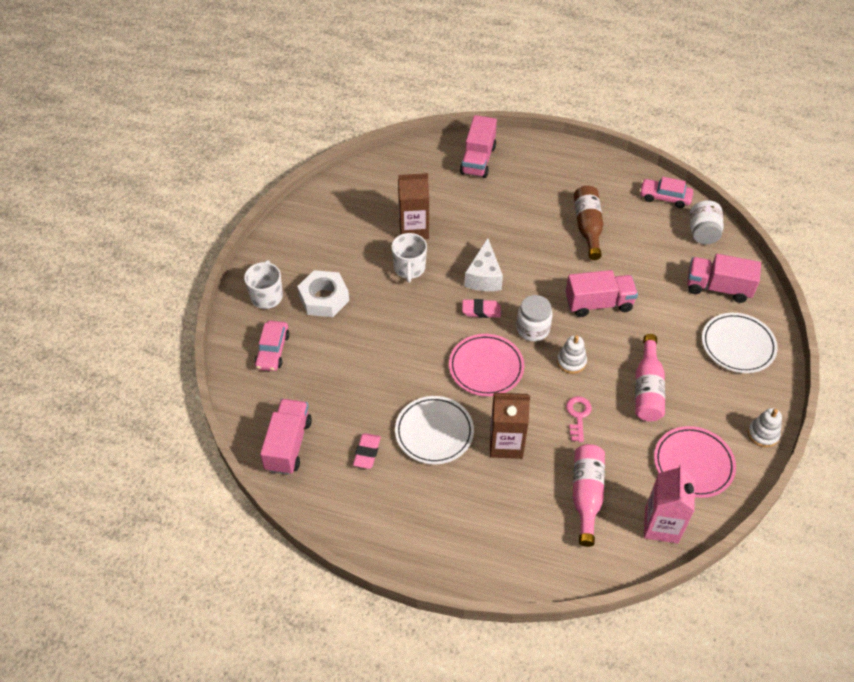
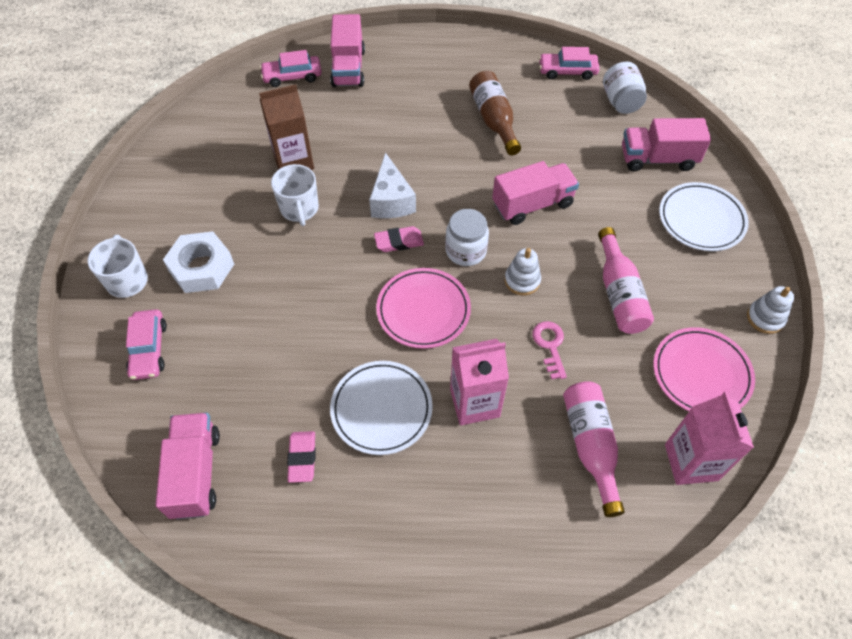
camera: 15 degrees left, 5 degrees up
brown carton [490,393,530,459] -> pink carton [450,339,509,425]
none -> pink car [260,50,322,87]

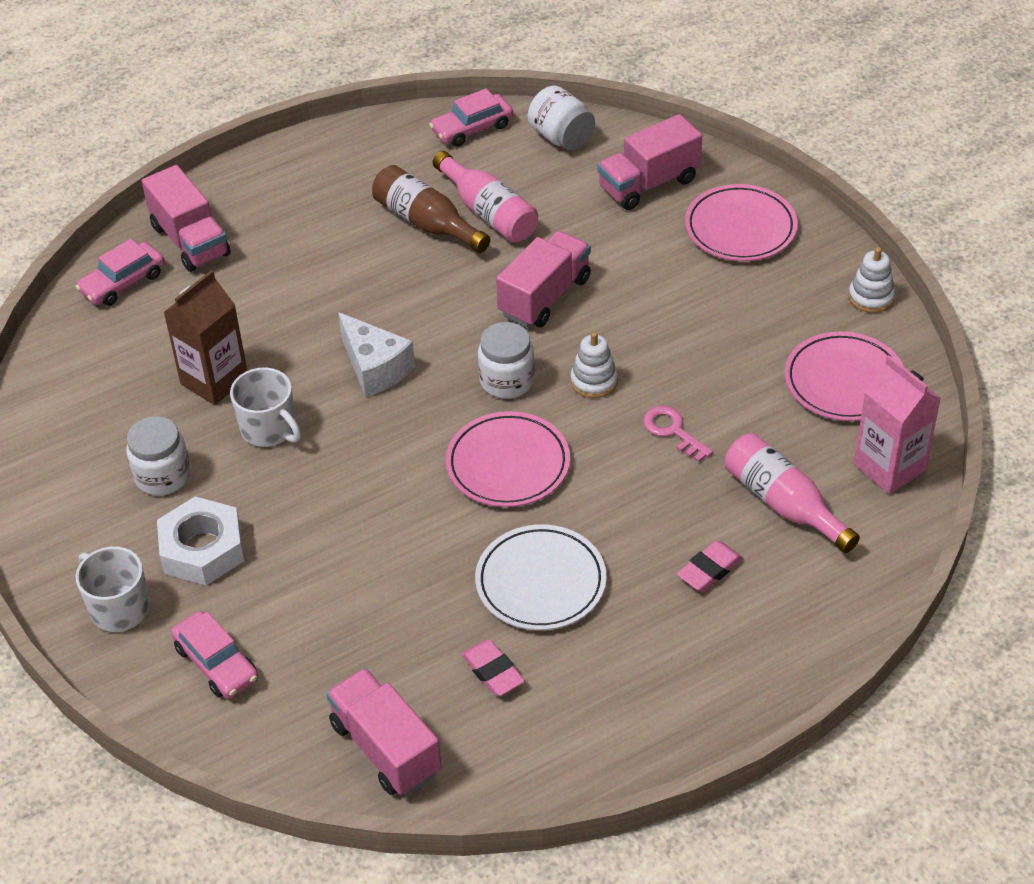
camera: 30 degrees left, 10 degrees down
pink eraser [374,226,424,252] -> pink eraser moved to [677,541,743,592]
pink carton [450,339,509,425] -> none
pink bottle [598,227,654,334] -> pink bottle moved to [432,151,538,243]
white plate [659,182,749,251] -> pink plate [685,184,798,261]
none -> white jar [126,416,191,495]

